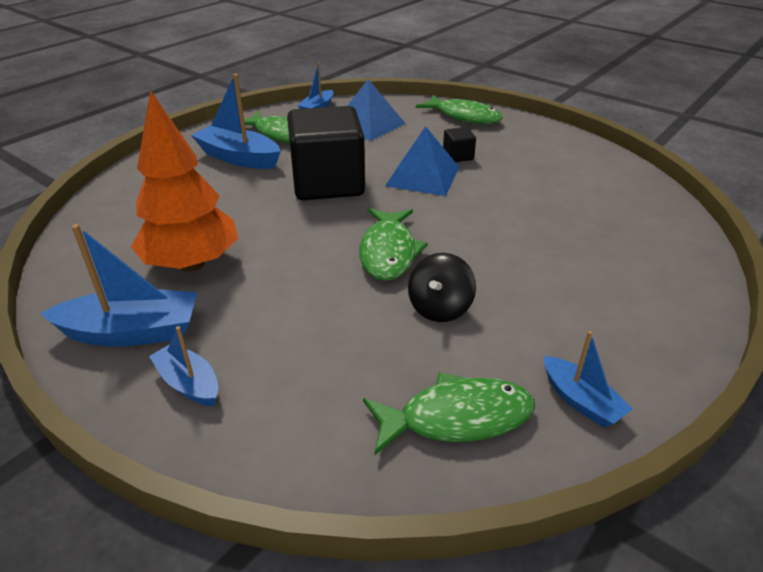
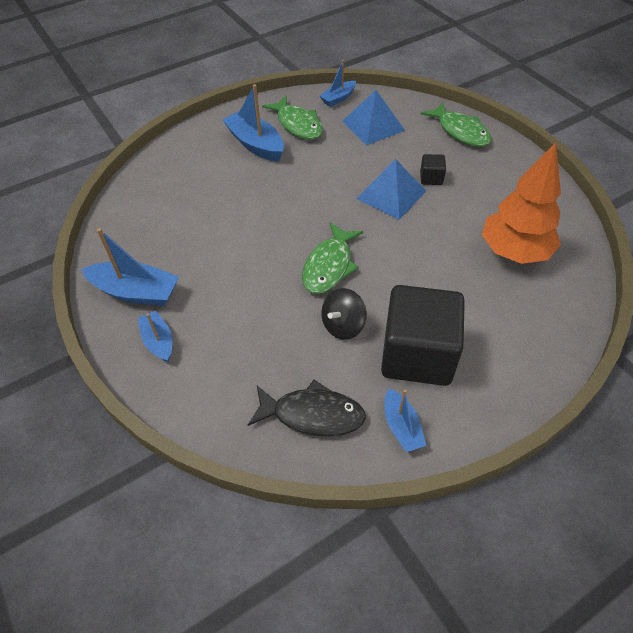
camera: 20 degrees right, 15 degrees up
orange tree [131,90,238,272] -> orange tree moved to [482,143,561,264]
black cube [287,106,365,200] -> black cube moved to [381,285,465,386]
green fish [363,372,535,455] -> black fish [248,380,366,436]

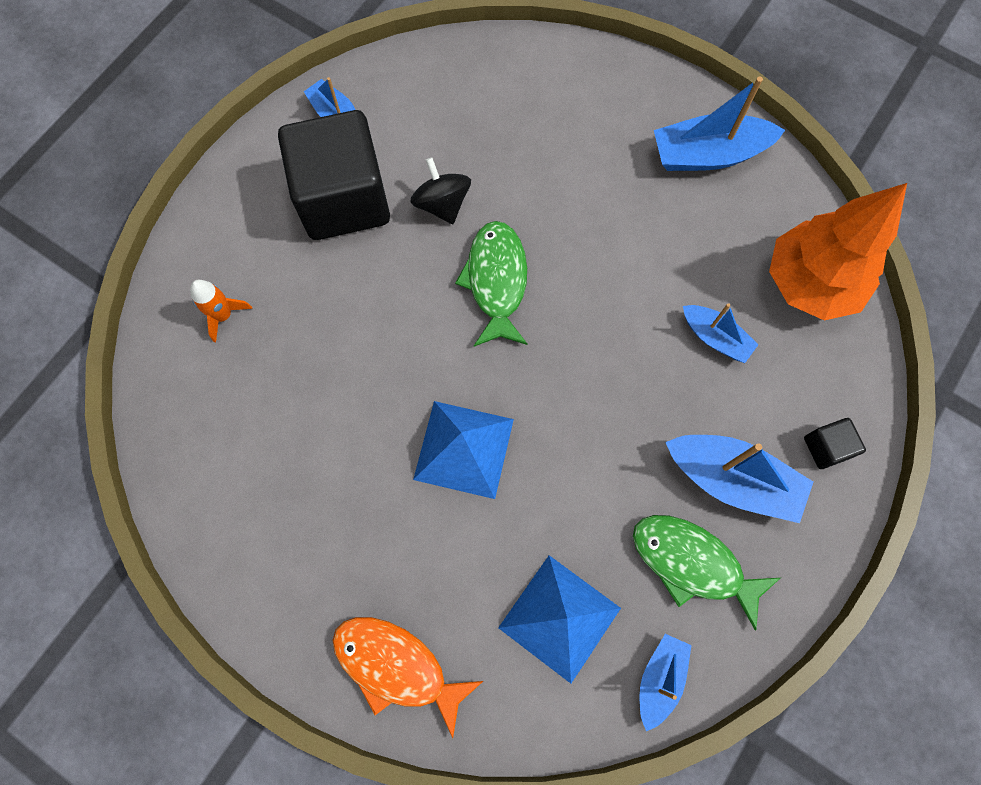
camera: 155 degrees right, 20 degrees up
blue boat [138,311,172,362] -> blue boat moved to [683,303,759,363]
black fish [248,380,366,436] -> none
black spinning top [321,288,367,340] -> black spinning top turned 45 degrees counterclockwise [410,157,471,224]
black cube [420,154,446,185] -> black cube moved to [804,418,866,469]
green fish [421,102,492,147] -> orange fish [332,617,483,738]
orange tree [482,143,561,264] -> orange tree moved to [769,183,907,321]
none -> orange rocket [190,280,252,342]

